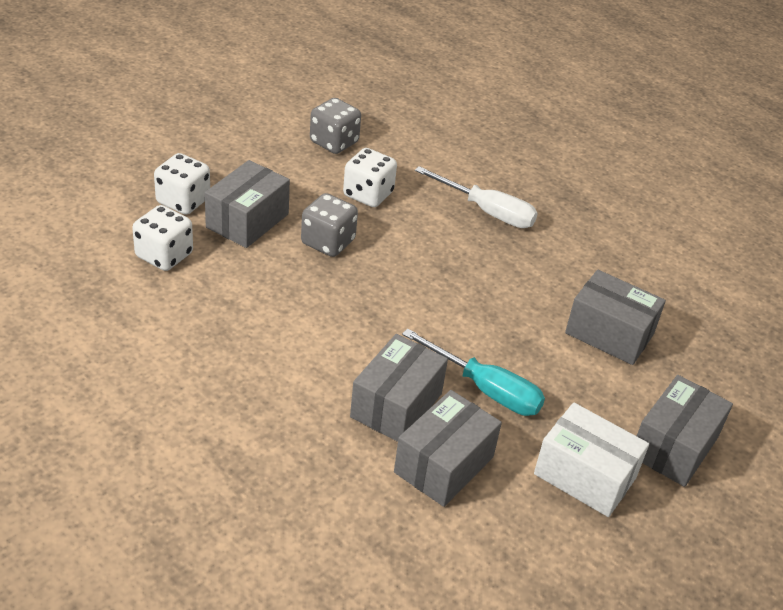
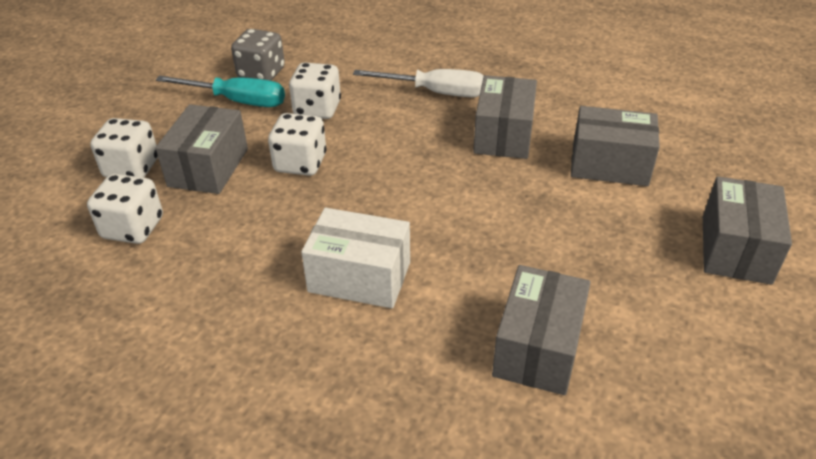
camera: 15 degrees left, 0 degrees up
grey dice [301,193,358,257] -> white dice [268,113,327,176]
grey box [350,334,448,442] -> grey box moved to [473,75,537,159]
turquoise screwdriver [402,328,545,416] -> turquoise screwdriver moved to [156,76,285,107]
white box [534,402,649,517] -> white box moved to [301,208,410,308]

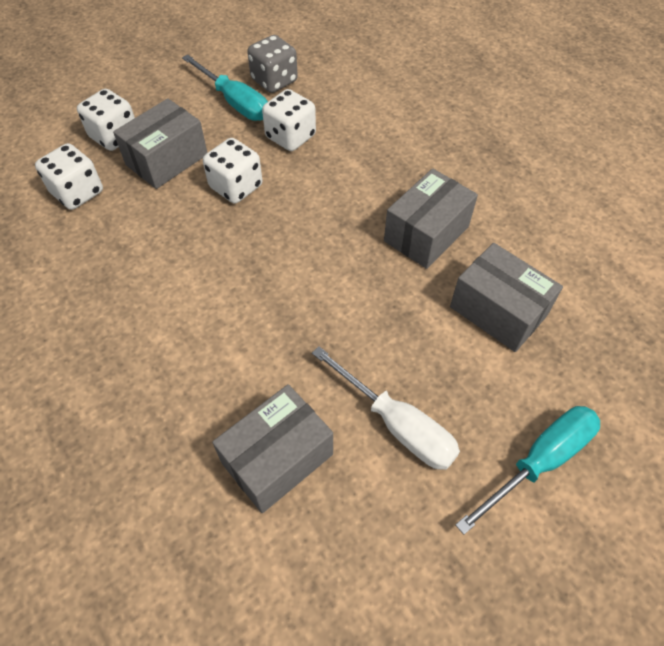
camera: 30 degrees right, 15 degrees up
white box [301,208,410,308] -> none
white screwdriver [353,69,484,97] -> white screwdriver moved to [312,346,460,470]
grey box [703,176,792,285] -> turquoise screwdriver [455,406,600,535]

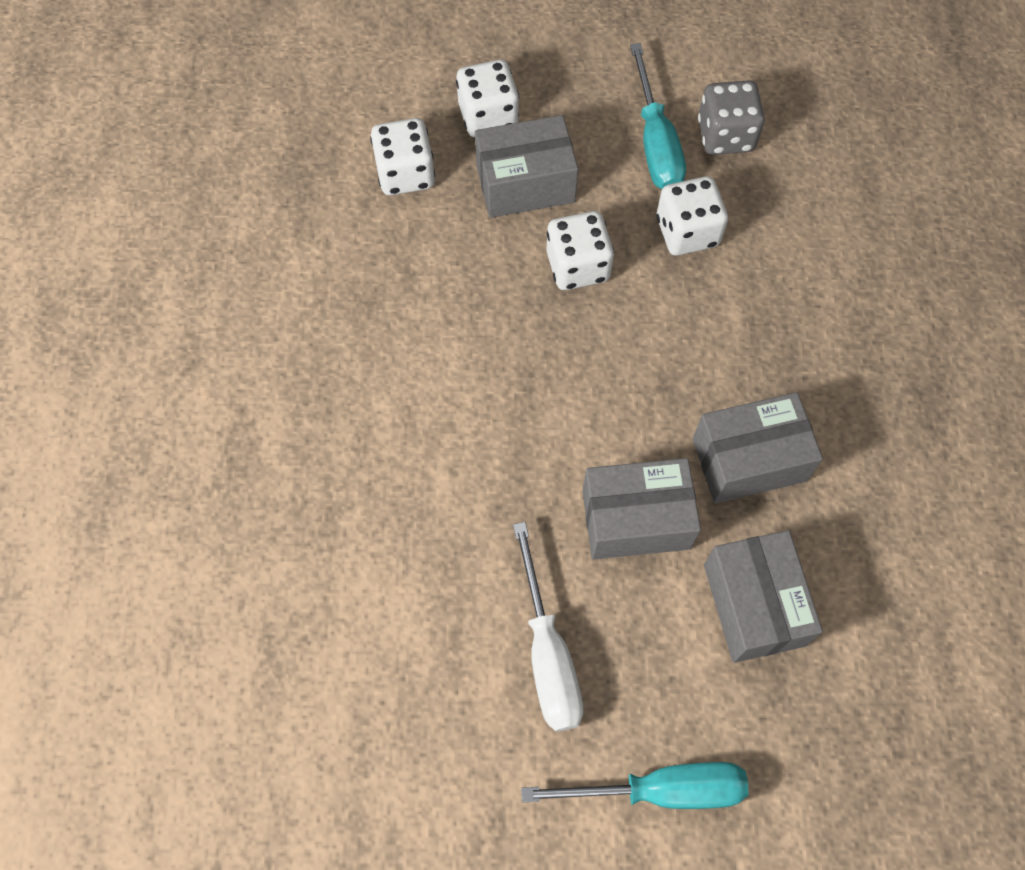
camera: 35 degrees right, 10 degrees up
grey box [212,384,333,513] -> grey box moved to [582,458,701,559]

